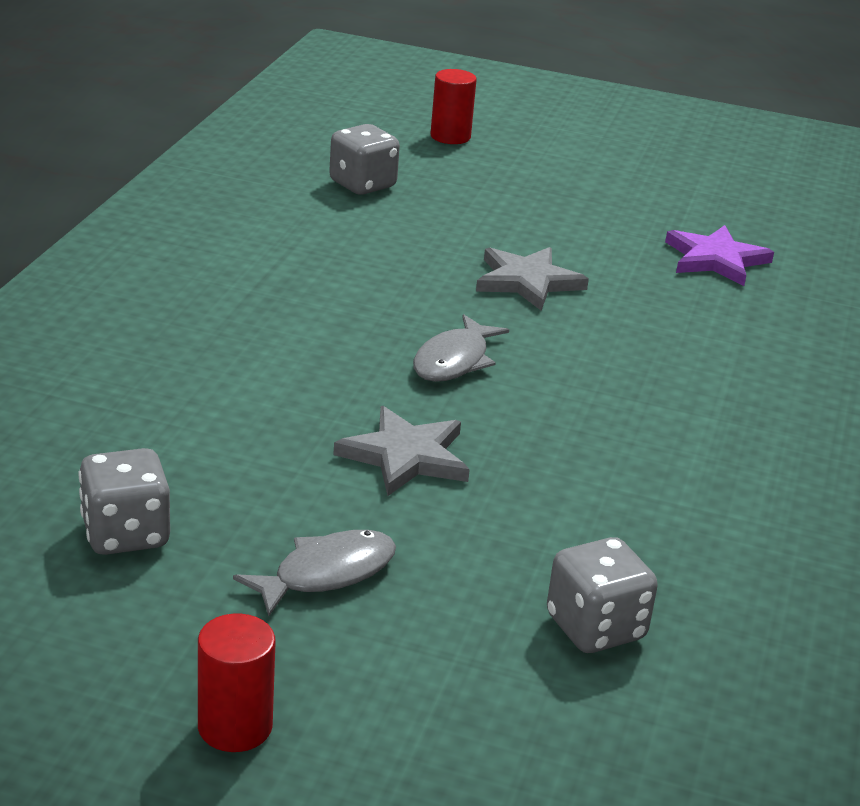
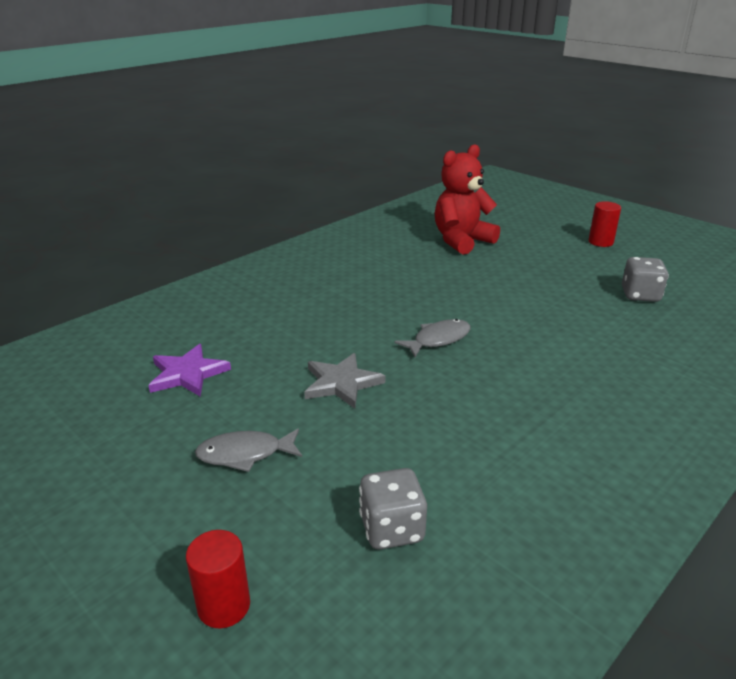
camera: 150 degrees left, 0 degrees up
grey fish [233,530,396,616] -> grey fish moved to [195,428,302,472]
grey star [333,406,470,496] -> none
grey dice [547,537,658,653] -> red teddy bear [435,144,500,255]

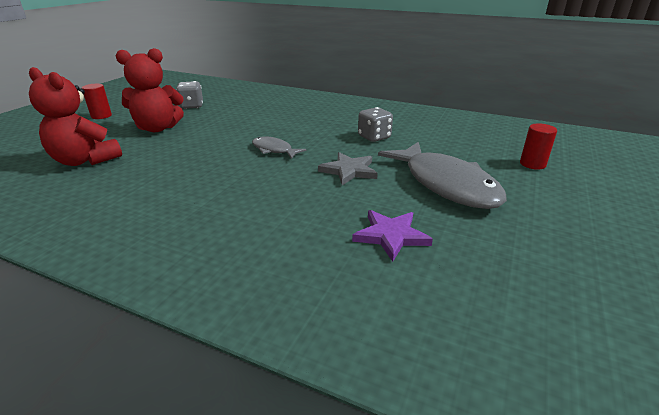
camera: 110 degrees left, 0 degrees up
grey fish [195,428,302,472] -> grey fish [378,142,507,209], size x2.09
grey dice [359,468,427,550] -> grey dice moved to [358,107,393,142]
none -> red teddy bear [116,48,184,132]

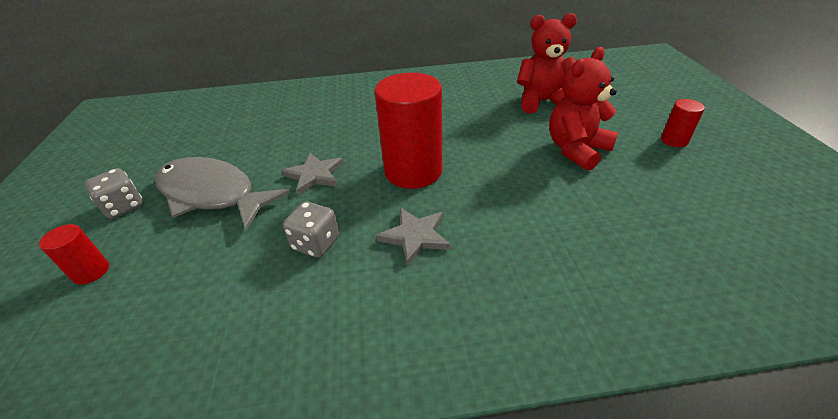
camera: 150 degrees right, 10 degrees up
grey dice [176,81,203,109] -> grey dice moved to [84,168,143,219]
grey fish [252,136,307,159] -> red cylinder [375,73,442,189]
purple star [352,210,433,262] -> none
none -> grey star [376,208,451,266]

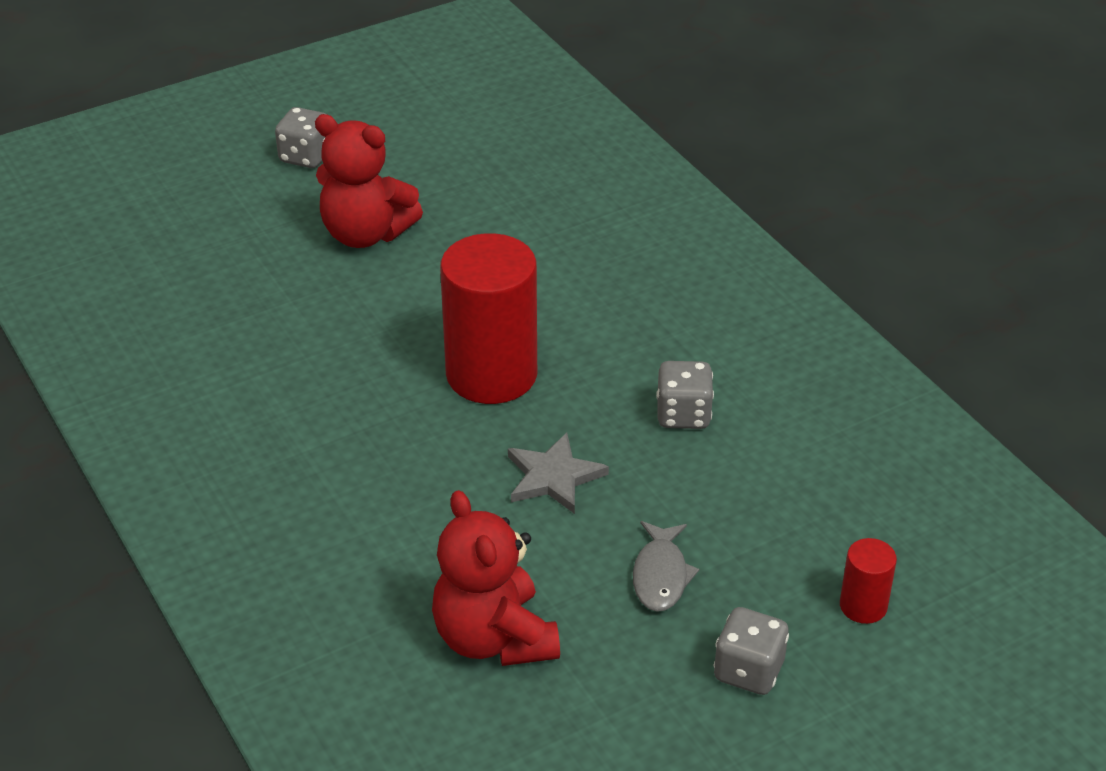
camera: 115 degrees left, 0 degrees up
grey fish [155,157,290,230] -> grey fish [633,521,699,612], size x0.48
grey star [376,208,451,266] -> none
red teddy bear [517,13,577,114] -> red teddy bear moved to [432,490,560,666]
red cylinder [661,99,705,147] -> grey dice [275,107,325,168]

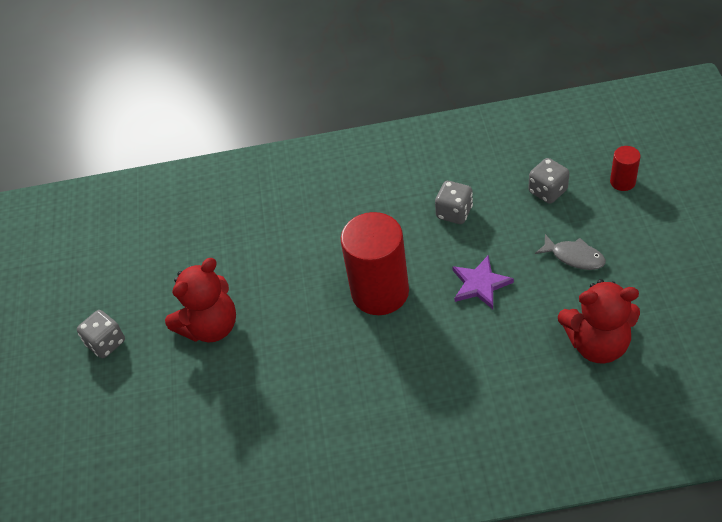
camera: 60 degrees left, 10 degrees up
grey star [508,433,609,514] -> purple star [452,256,514,309]
grey dice [713,607,789,695] -> grey dice moved to [528,158,569,204]

